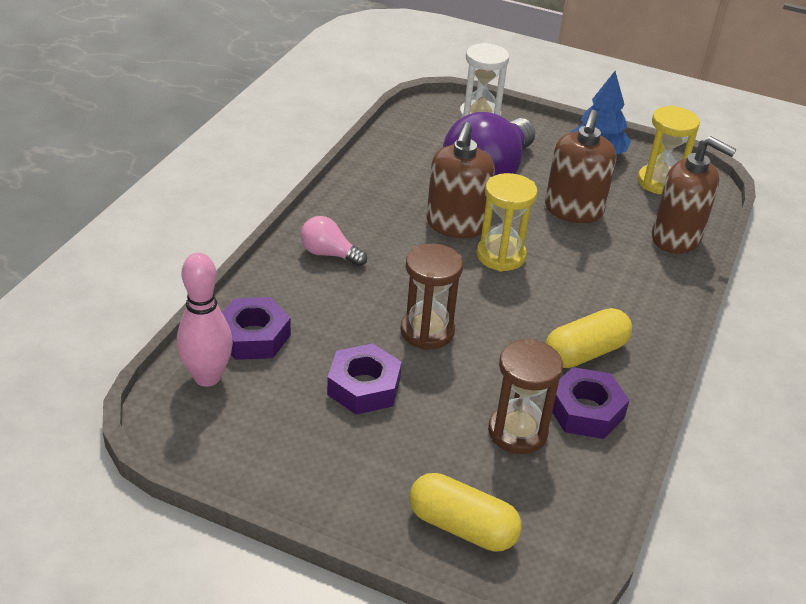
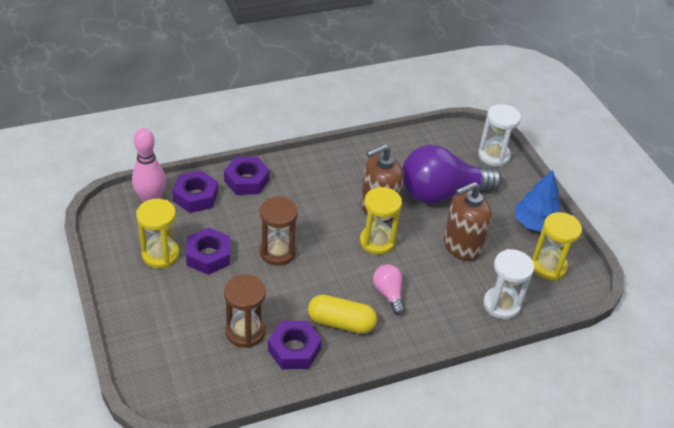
camera: 45 degrees right, 5 degrees up
pink light bulb [301,216,367,266] -> pink light bulb moved to [373,264,405,315]
yellow capsule [409,473,522,552] -> none
brown soap dispenser [652,136,736,254] -> white hourglass [483,249,534,319]
none -> yellow hourglass [136,199,179,268]
none -> purple nut [224,157,270,195]

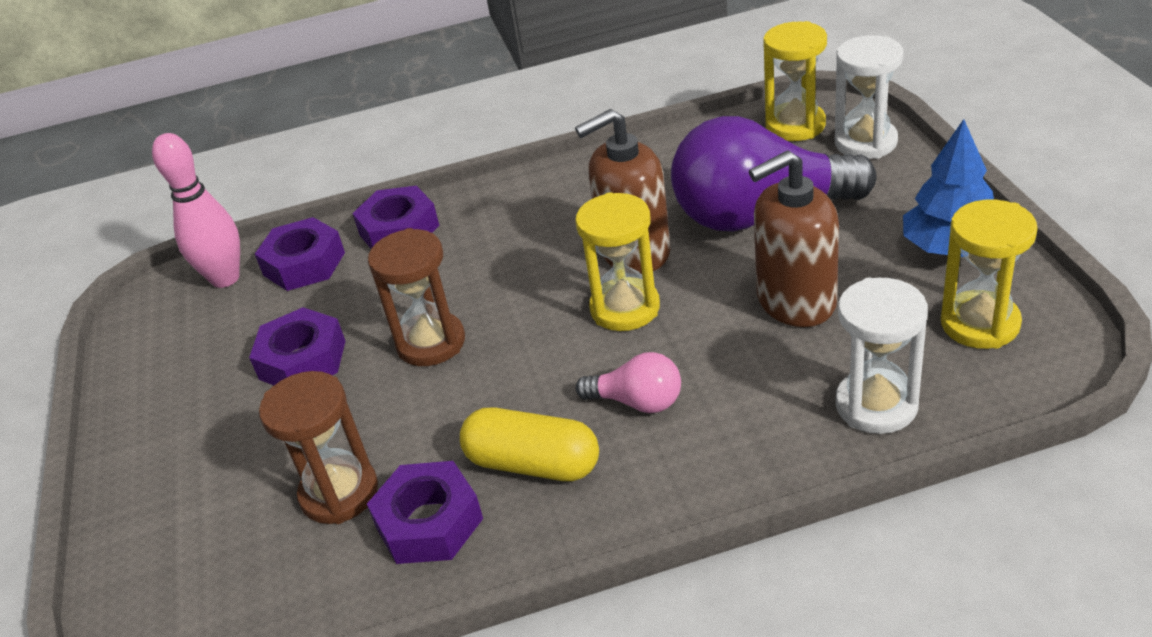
camera: 15 degrees right, 5 degrees down
yellow hourglass [136,199,179,268] -> yellow hourglass moved to [763,21,827,141]
pink light bulb [373,264,405,315] -> pink light bulb turned 120 degrees clockwise [576,352,681,413]

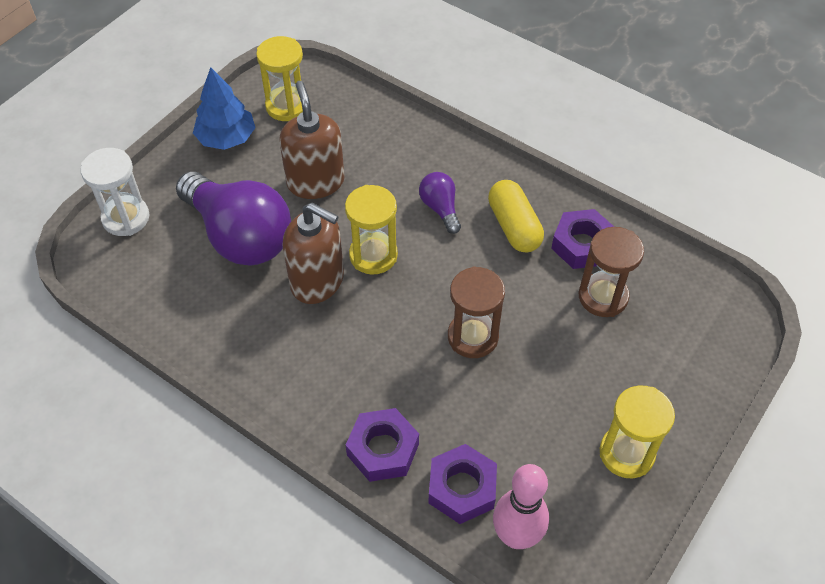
camera: 135 degrees left, 15 degrees up
purple nut [249,307,345,385] -> none
pink light bulb [576,352,681,413] -> purple light bulb [419,172,461,234]
brown soap dispenser [749,150,839,327] -> brown soap dispenser turned 135 degrees counterclockwise [279,81,345,199]
yellow hourglass [763,21,827,141] -> yellow hourglass moved to [600,386,675,478]
white hourglass [836,277,928,434] -> none

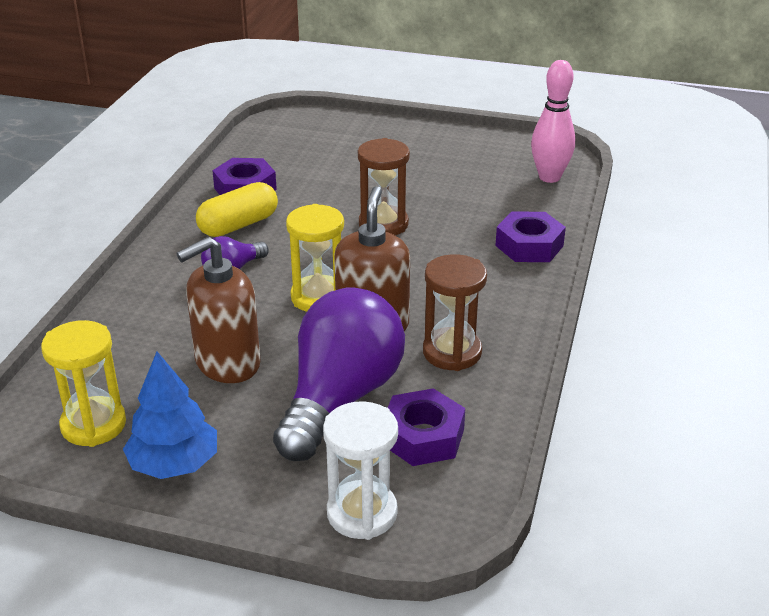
camera: 110 degrees left, 20 degrees down
purple nut [428,444,497,524] -> purple nut moved to [388,388,465,466]
brown hourglass [579,227,644,317] -> brown hourglass moved to [423,254,487,371]
yellow hourglass [600,386,675,478] -> none

